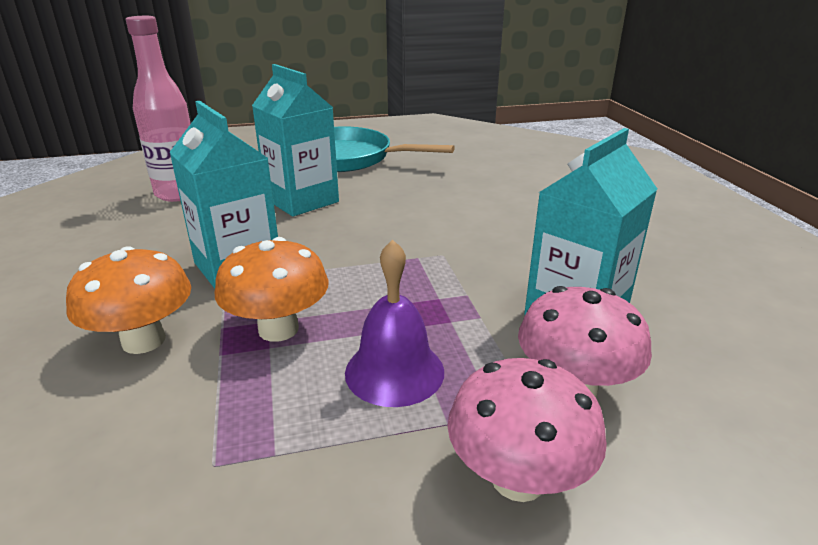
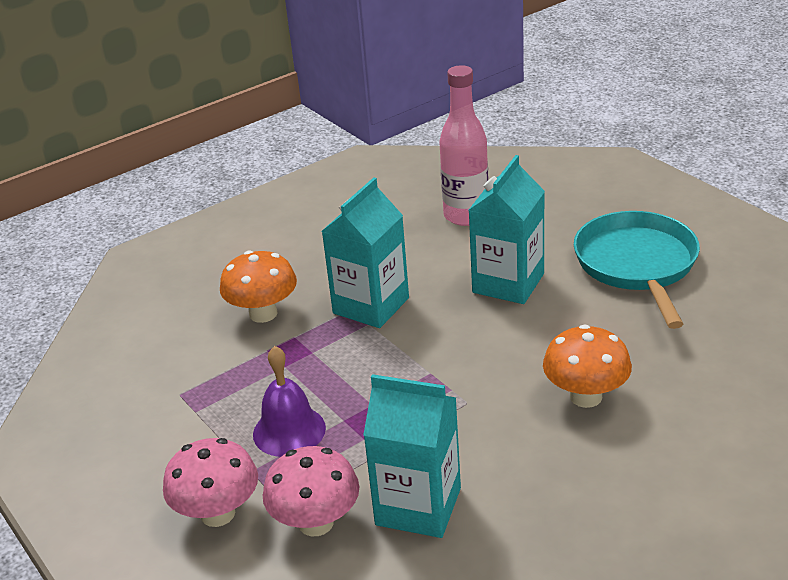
camera: 70 degrees right, 5 degrees up
orange mushroom [215,237,329,342] -> orange mushroom moved to [543,324,632,408]

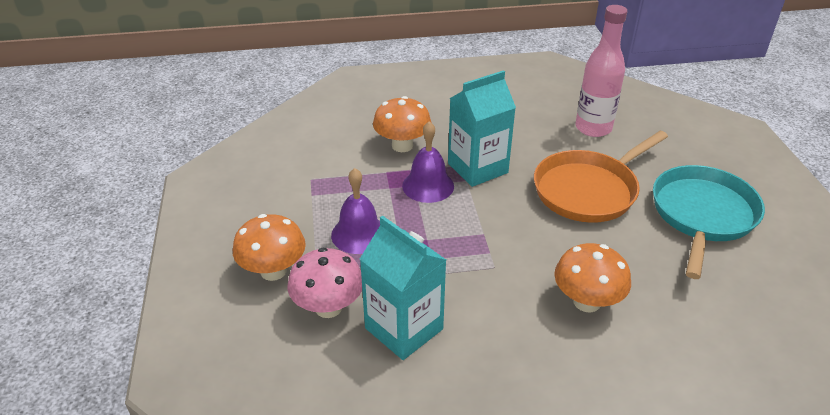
camera: 25 degrees right, 5 degrees up
pink mushroom [163,438,258,527] -> orange mushroom [233,214,306,281]
turquoise carton [469,155,545,304] -> orange pan [534,131,668,223]
none -> purple bell [402,121,454,203]

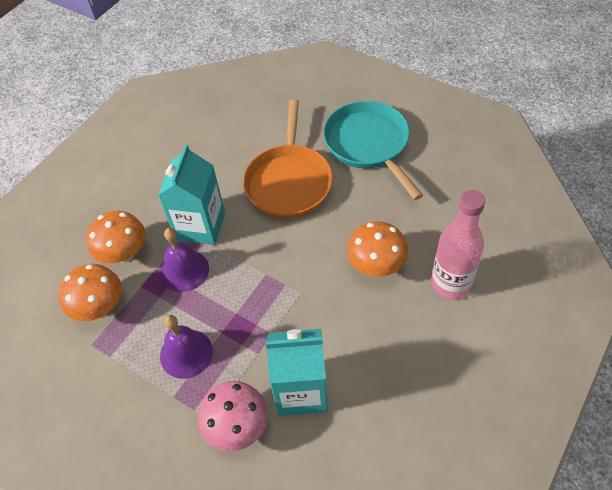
camera: 45 degrees left, 15 degrees up
orange mushroom [233,214,306,281] -> orange mushroom moved to [59,264,122,321]
pink bottle [575,5,628,137] -> pink bottle moved to [431,190,485,300]

